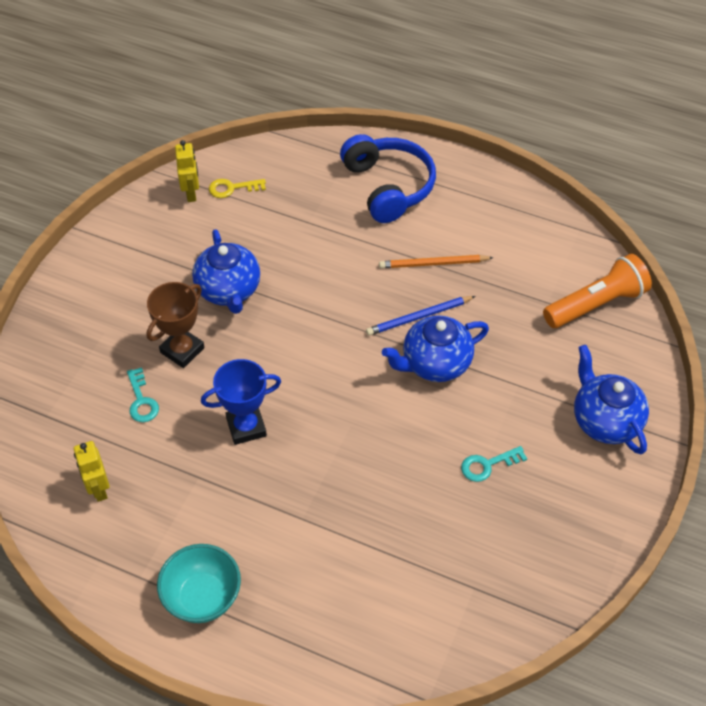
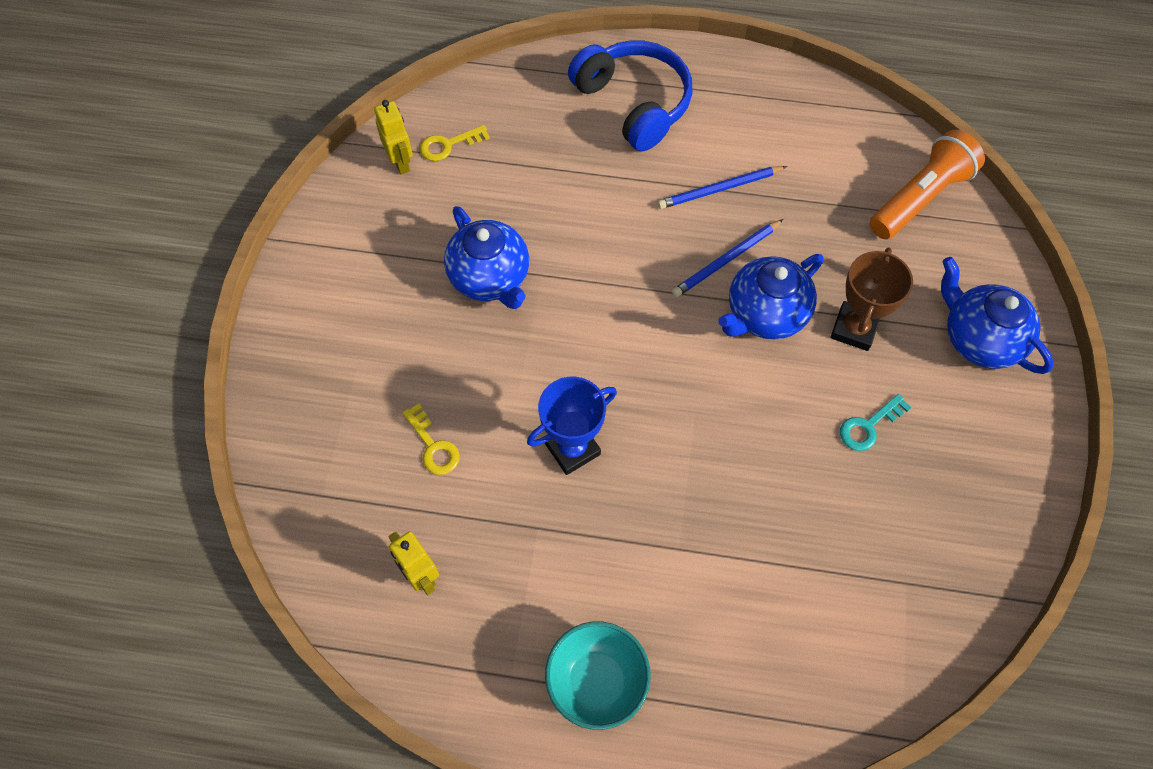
camera: 15 degrees left, 10 degrees up
turquoise key [127,367,159,422] -> yellow key [403,404,460,475]
brown trophy [146,282,205,368] -> brown trophy moved to [831,247,913,351]
orange pencil [379,255,494,268] -> blue pencil [658,166,787,209]

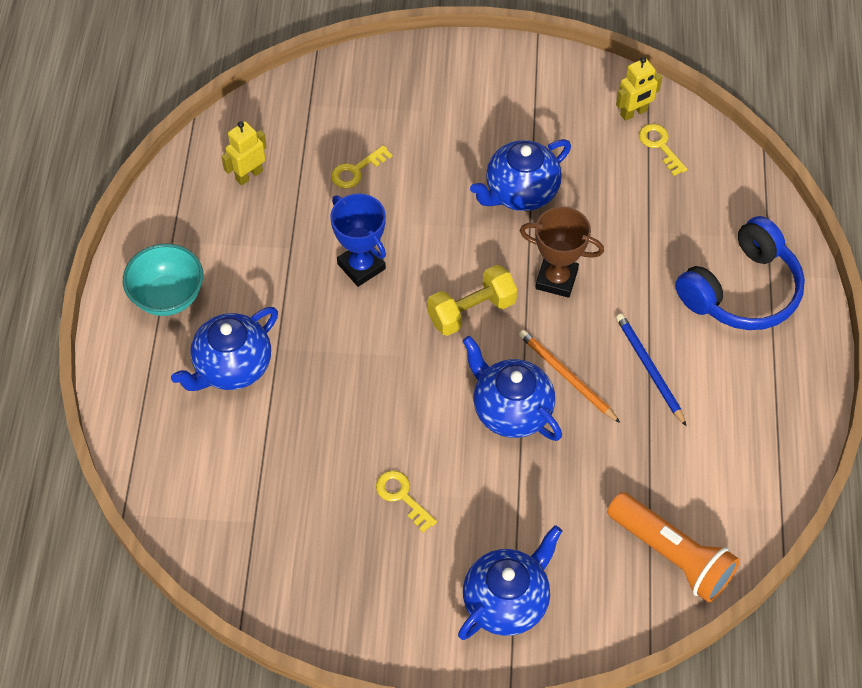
camera: 85 degrees right, 5 degrees down
blue pencil [672,219,783,297] -> orange pencil [519,330,620,423]
brown trophy [831,247,913,351] -> brown trophy moved to [520,207,604,298]
turquoise key [840,394,912,451] -> yellow key [376,470,437,533]
none -> blue teapot [171,307,278,391]
none -> yellow dumbbell [427,265,518,336]

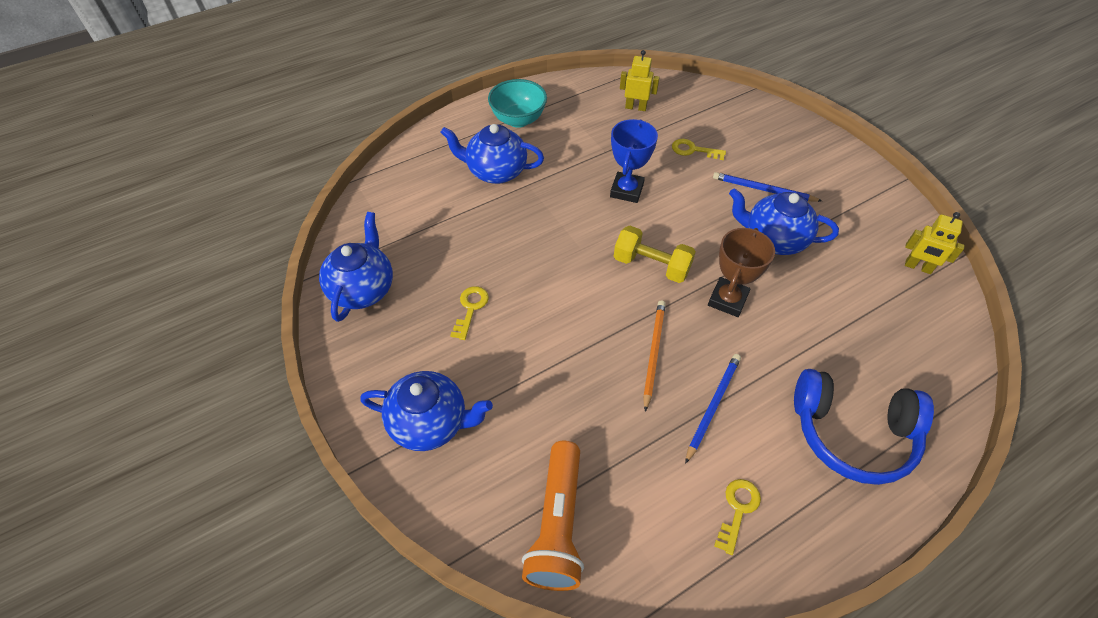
camera: 55 degrees right, 5 degrees down
blue teapot [463,336,562,441] -> blue teapot moved to [319,212,393,322]
brown trophy [520,207,604,298] -> brown trophy turned 45 degrees clockwise [708,228,775,317]
yellow key [639,124,687,176] -> yellow key moved to [714,479,761,555]
none -> blue pencil [713,172,822,202]

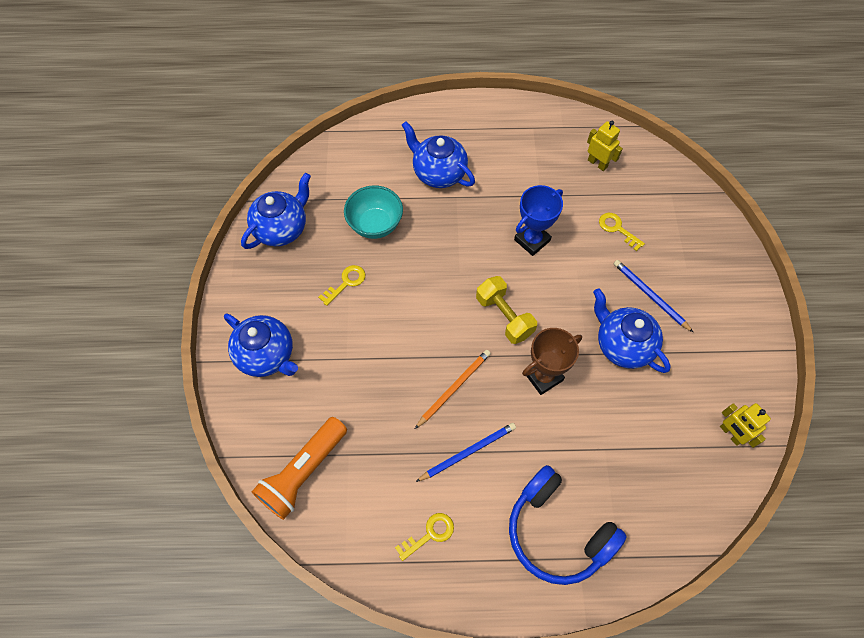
camera: 30 degrees right, 10 degrees up
turquoise bowl [488,79,547,128] -> turquoise bowl moved to [344,185,403,239]

